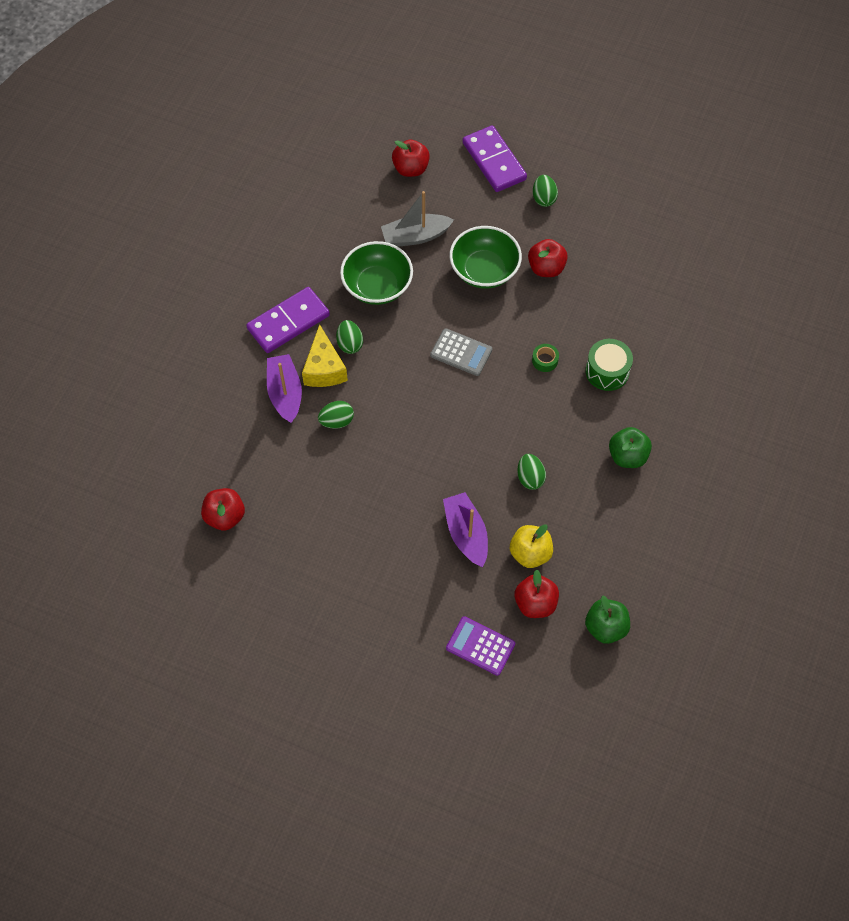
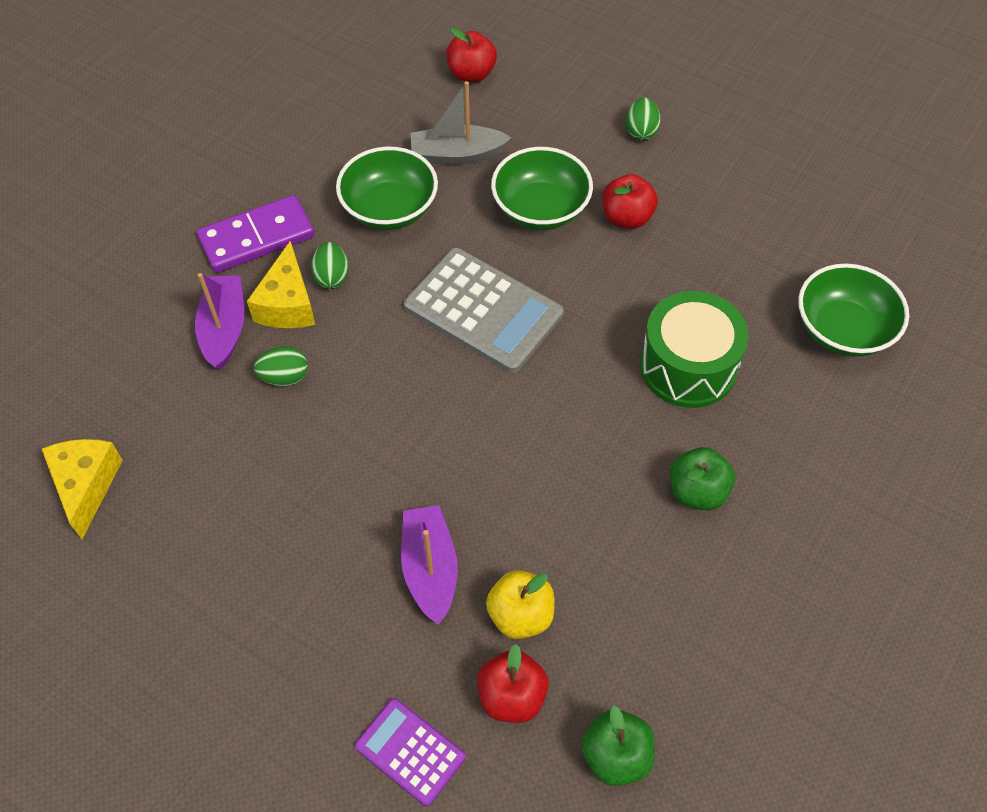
camera: 10 degrees right, 5 degrees down
red apple [201,488,245,530] -> yellow cheese [42,439,123,539]
grey calculator [430,328,492,376] -> grey calculator [404,248,564,373], size x1.79
purple domino [463,125,527,192] -> none
green egg [517,454,546,490] -> none
green tape [532,344,559,372] -> none
green drum [586,339,633,391] -> green drum [640,291,749,408], size x1.51
none -> green bowl [798,263,909,357]

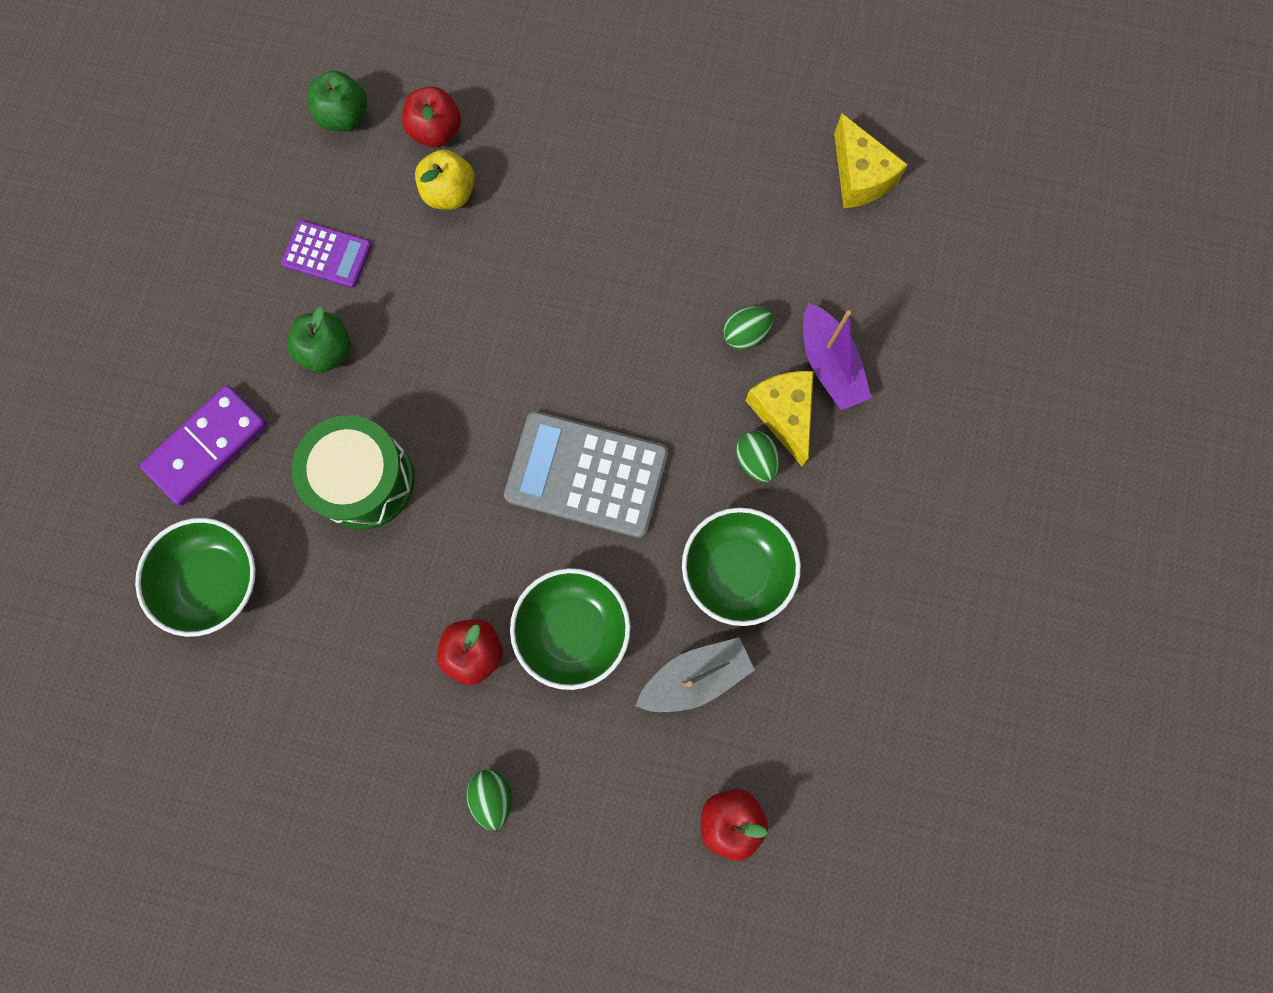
camera: 160 degrees right, 20 degrees up
purple domino [197,195,315,273] -> purple domino moved to [140,385,268,506]
purple calculator [355,698,466,806] -> purple calculator moved to [281,220,372,288]
purple boat [401,505,458,625] -> none

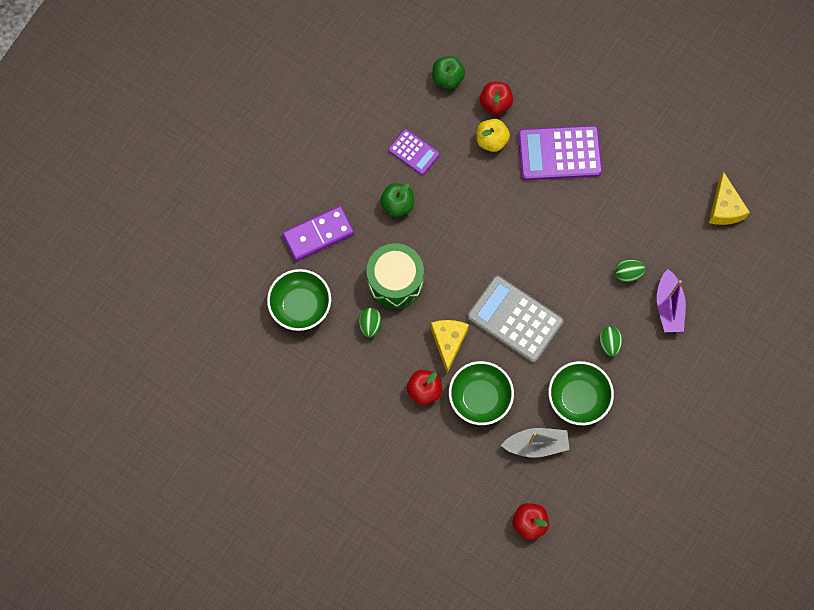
camera: 20 degrees right, 5 degrees down
green egg [466,770,512,830] -> green egg moved to [359,308,382,338]
yellow cheese [745,371,814,466] -> yellow cheese moved to [431,320,469,374]
none -> purple calculator [518,126,602,180]

